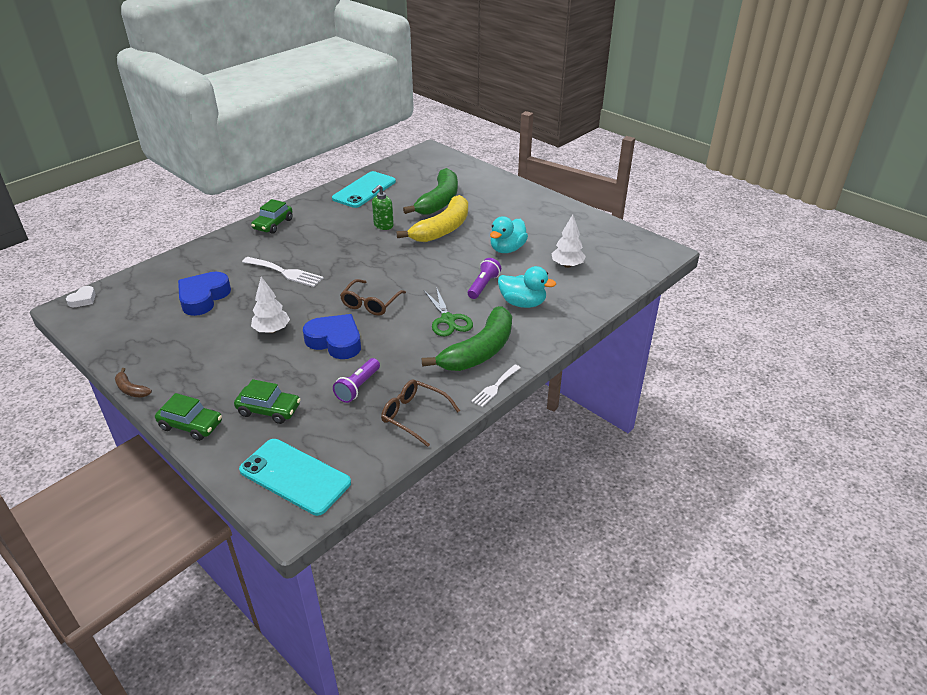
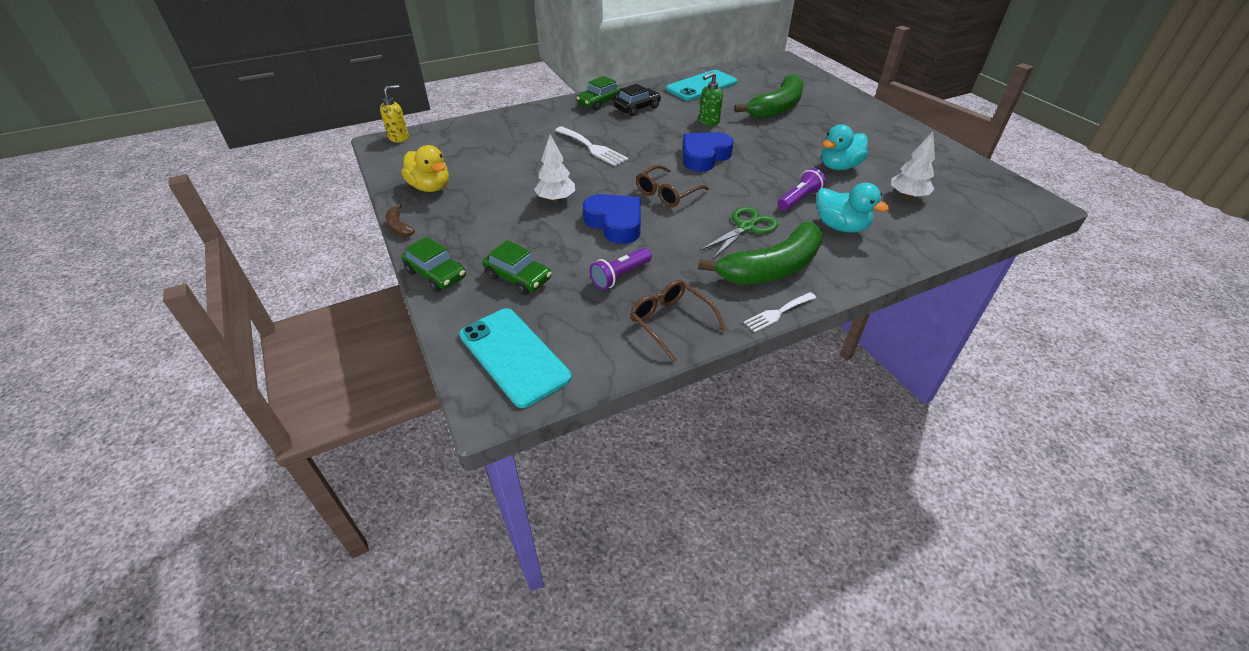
camera: 20 degrees right, 5 degrees up
white heart [66,286,96,307] -> yellow soap dispenser [380,85,409,143]
blue heart [178,272,231,316] -> blue heart moved to [682,132,734,172]
yellow banana [396,195,468,242] -> none
green scissors [424,287,473,336] -> green scissors turned 135 degrees counterclockwise [700,207,778,259]
none -> yellow duck [401,145,449,192]
none -> black car [614,84,661,116]

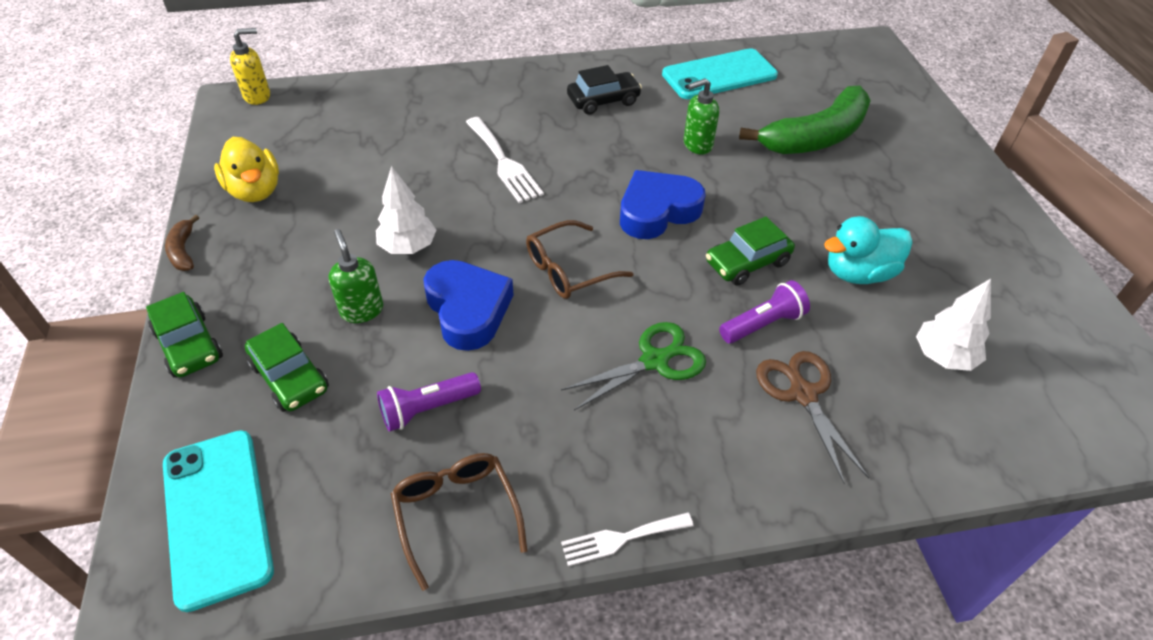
camera: 15 degrees right, 5 degrees up
green car [576,76,621,111] -> green car moved to [706,216,795,286]
green banana [698,222,823,284] -> none
turquoise duck [816,183,889,233] -> brown scissors [756,351,869,484]
none -> green soap dispenser [329,229,383,323]

